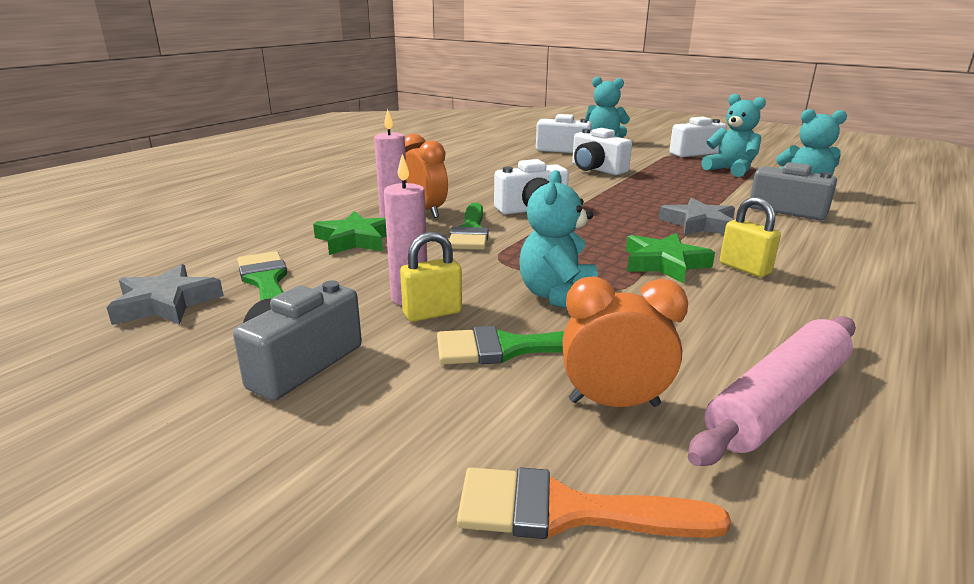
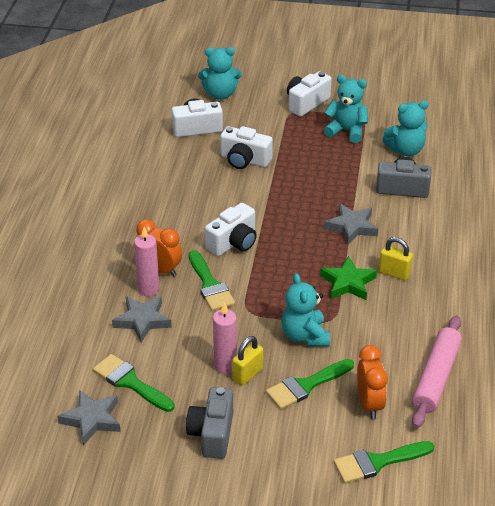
camera: 25 degrees left, 15 degrees up
green star [313,211,387,255] -> grey star [112,296,172,342]
orange brush [457,467,731,539] -> green brush [333,441,434,483]
orange clock [562,276,688,407] -> orange clock turned 105 degrees clockwise [357,345,388,419]

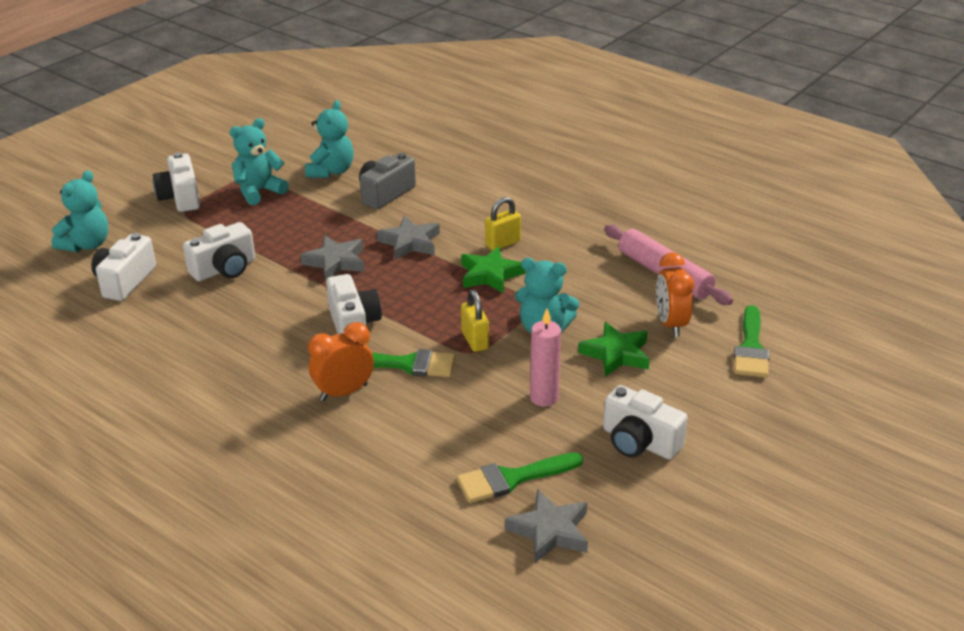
camera: 60 degrees left, 5 degrees down
grey star [112,296,172,342] -> grey star moved to [300,235,365,281]
pink candle [134,227,159,296] -> none
grey camera [186,387,233,459] -> white camera [603,385,688,460]
yellow padlock [232,336,263,385] -> yellow padlock moved to [461,290,489,352]
green brush [266,359,354,409] -> green star [578,322,650,377]
orange clock [357,345,388,419] -> orange clock turned 120 degrees counterclockwise [656,252,694,337]

